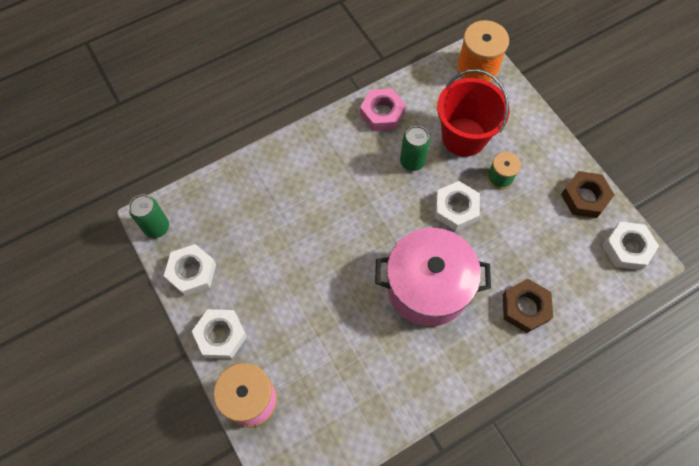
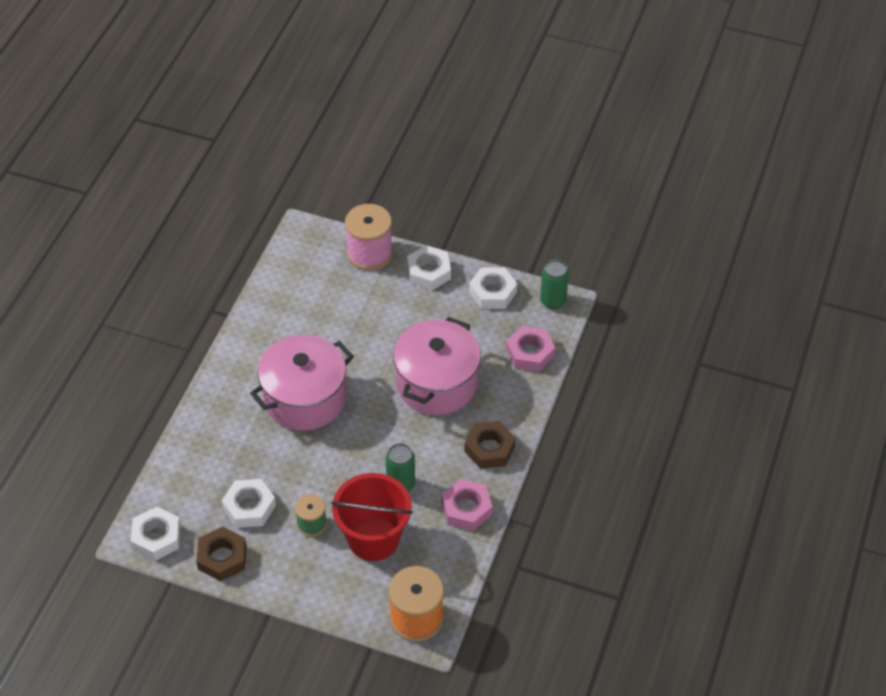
camera: 140 degrees right, 15 degrees down
white nut [435,181,480,231] -> white nut moved to [222,479,276,528]
brown nut [503,279,553,333] -> brown nut moved to [464,421,516,469]
none -> pink pot [393,317,481,415]
none -> pink nut [506,326,555,372]

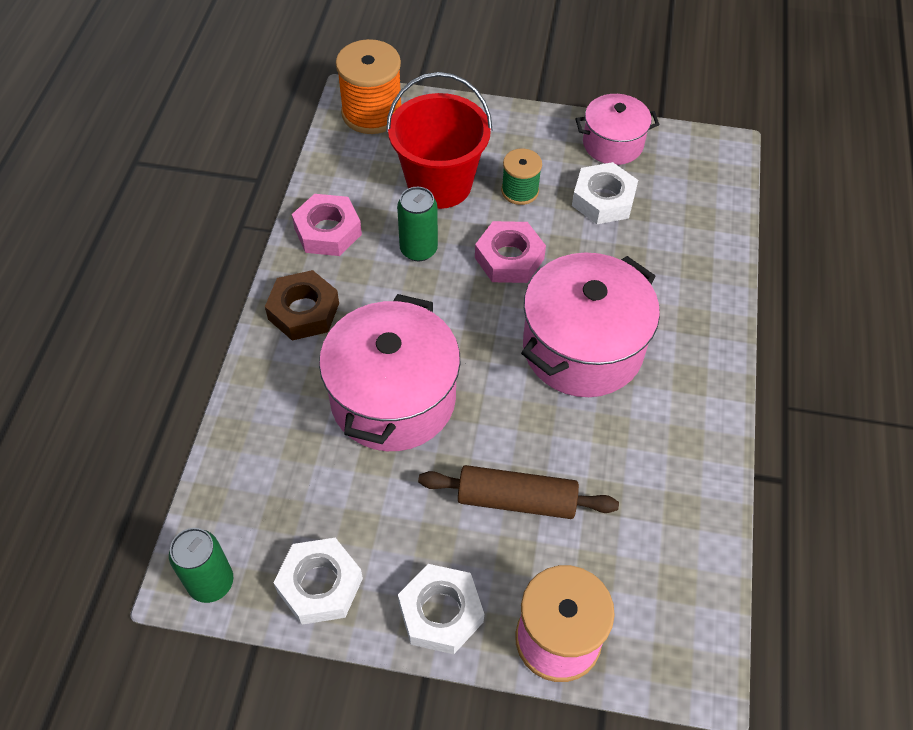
camera: 170 degrees right, 5 degrees up
white nut [131,507,181,561] -> none
brown nut [196,527,247,581] -> pink pot [575,94,660,165]
pink nut [506,326,555,372] -> pink nut moved to [475,221,546,283]
none -> brown rolling pin [418,465,619,519]

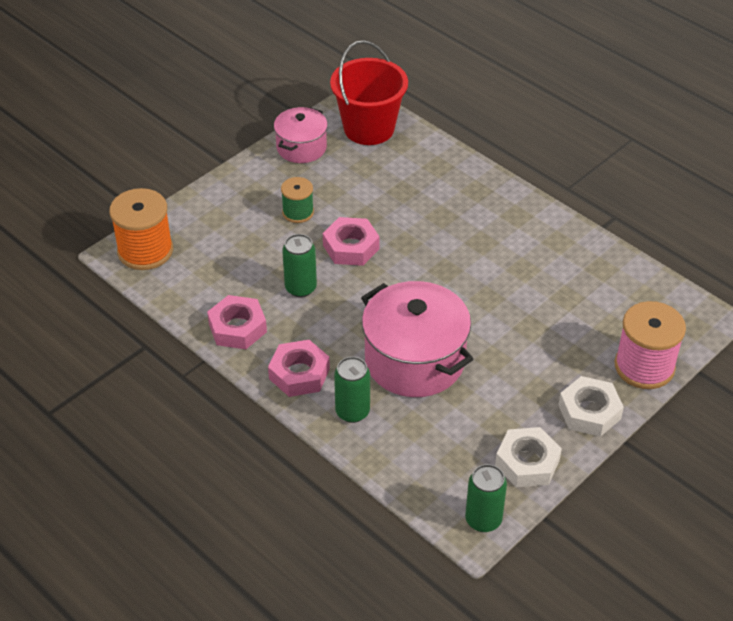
camera: 55 degrees left, 10 degrees down
brown nut [265,270,339,341] -> pink nut [268,340,330,397]
red bucket [386,72,493,209] -> red bucket moved to [330,40,408,145]
brown rolling pin [418,465,619,519] -> none
pink pot [521,252,660,397] -> none
white nut [572,162,638,224] -> none
none -> green can [334,357,370,423]

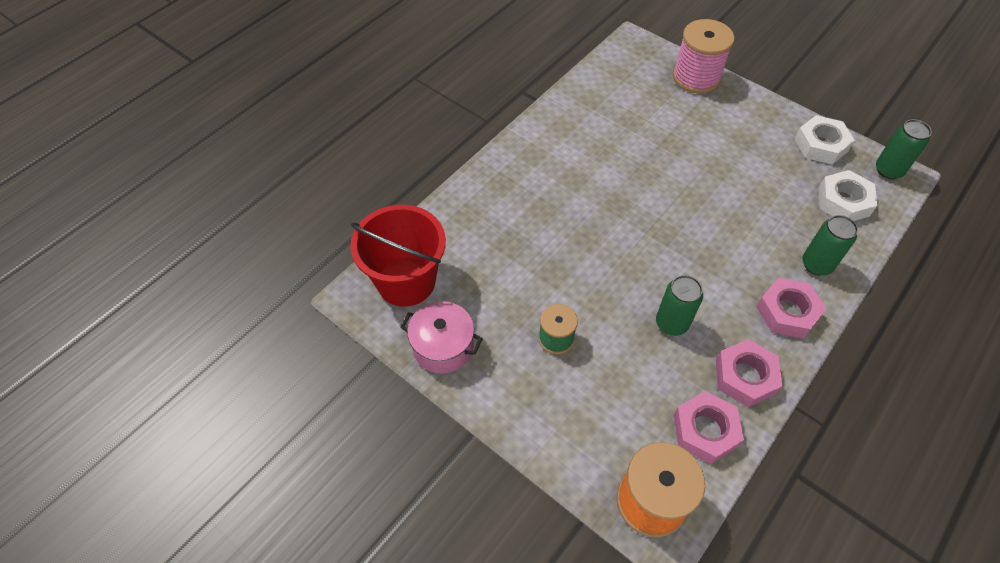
camera: 95 degrees left, 10 degrees up
pink nut [323,217,380,266] -> pink nut moved to [674,391,744,464]
pink pot [361,281,473,397] -> none
white nut [558,376,624,437] -> white nut moved to [818,170,877,221]

